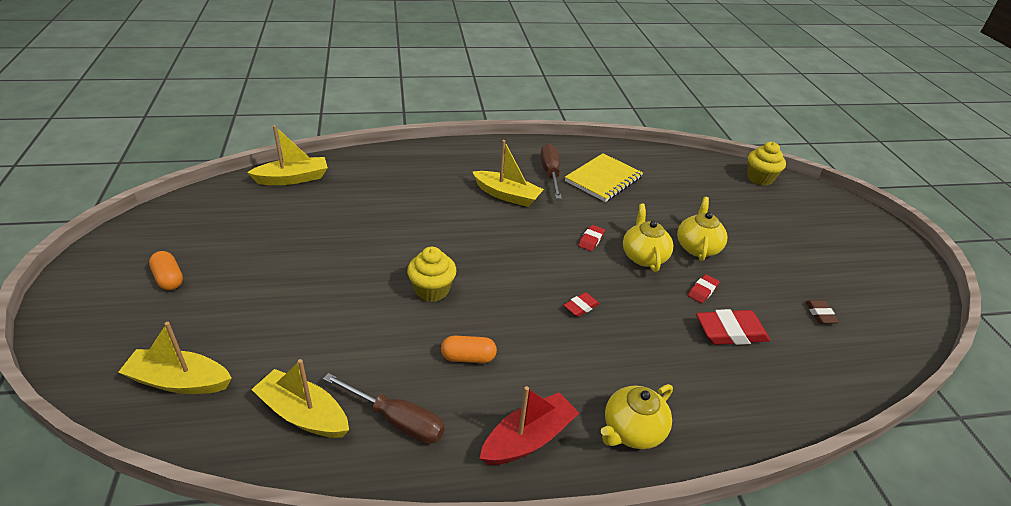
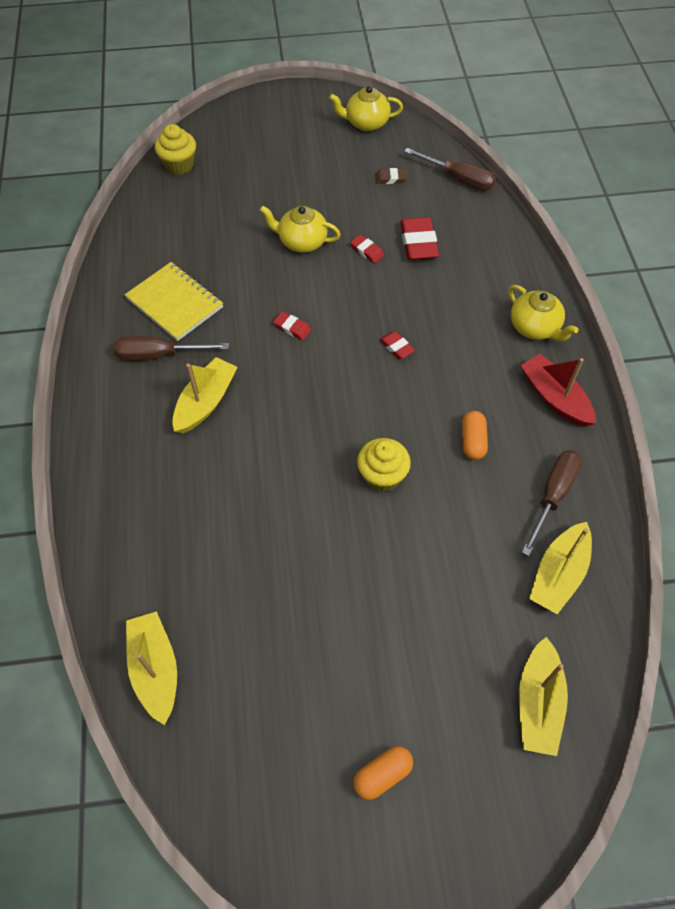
camera: 85 degrees left, 20 degrees up
yellow teapot [623,204,673,272] -> yellow teapot moved to [329,86,403,131]
none -> brown screwdriver [404,148,496,191]

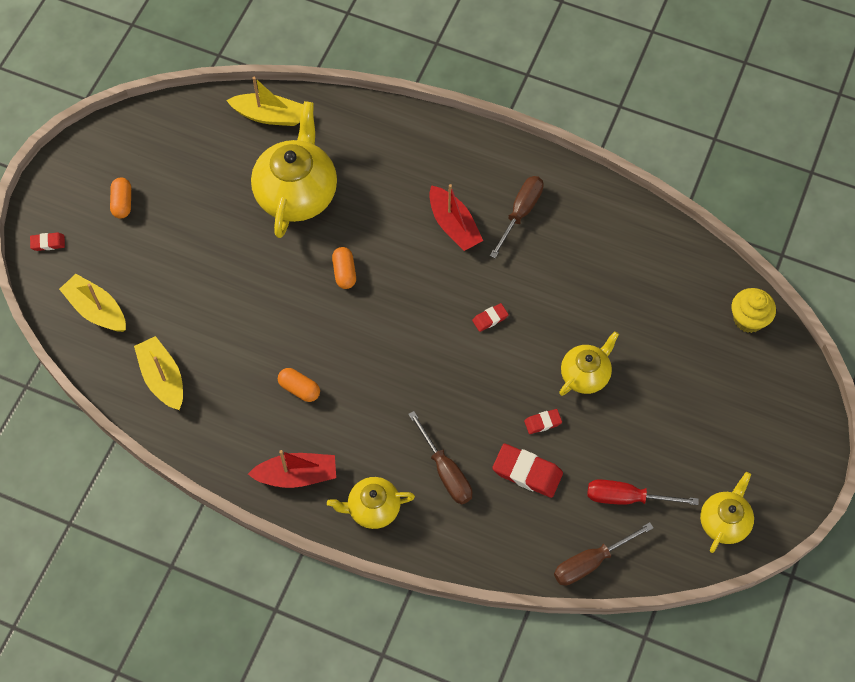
camera: 120 degrees right, 5 degrees up
yellow notebook [125,262,223,341] -> none
yellow boat [172,357,238,434] -> red boat [429,184,483,251]
yellow cupcake [357,438,411,492] -> none
brown eraser [375,168,408,184] -> red screwdriver [588,479,699,505]
red eraser [379,331,415,359] -> red eraser moved to [30,232,65,251]
brown screwdriver [521,450,582,556] -> brown screwdriver moved to [408,411,472,504]
none -> yellow teapot [251,101,337,238]
none -> orange capsule [332,247,356,289]

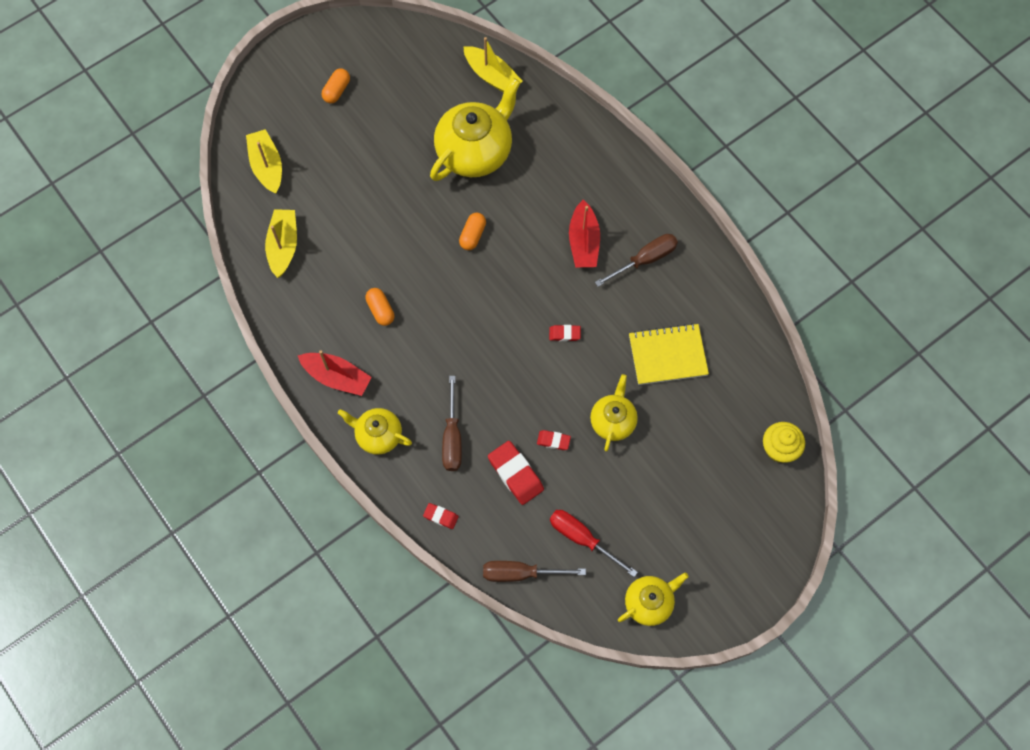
camera: 30 degrees right, 5 degrees up
red eraser [30,232,65,251] -> red eraser moved to [423,503,459,529]
yellow teapot [559,331,619,396] -> yellow teapot turned 60 degrees counterclockwise [590,374,638,452]
none -> yellow notebook [629,323,709,385]

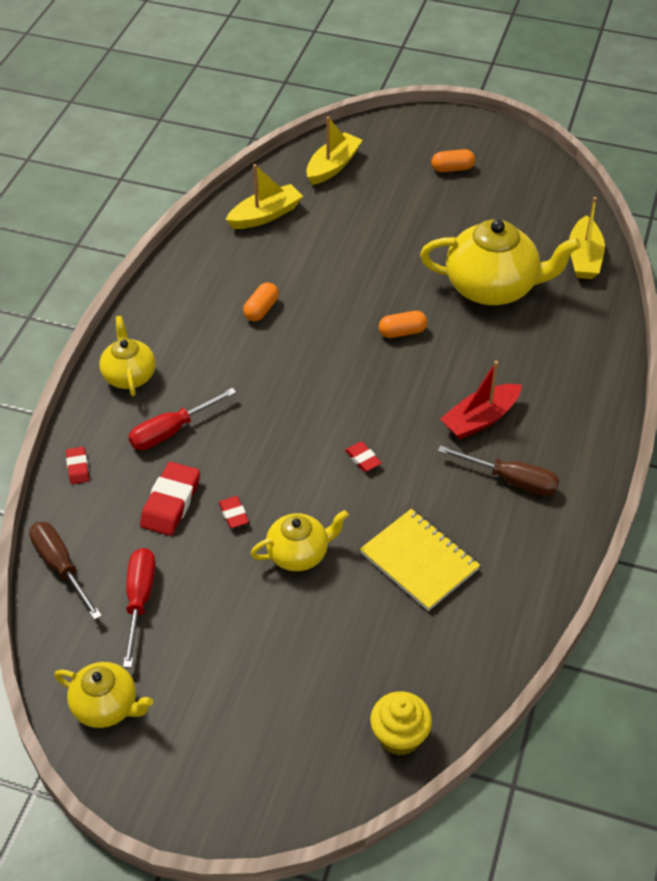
camera: 55 degrees right, 20 degrees down
red boat [298,350,372,396] -> none
brown screwdriver [442,376,462,471] -> red screwdriver [128,388,236,450]

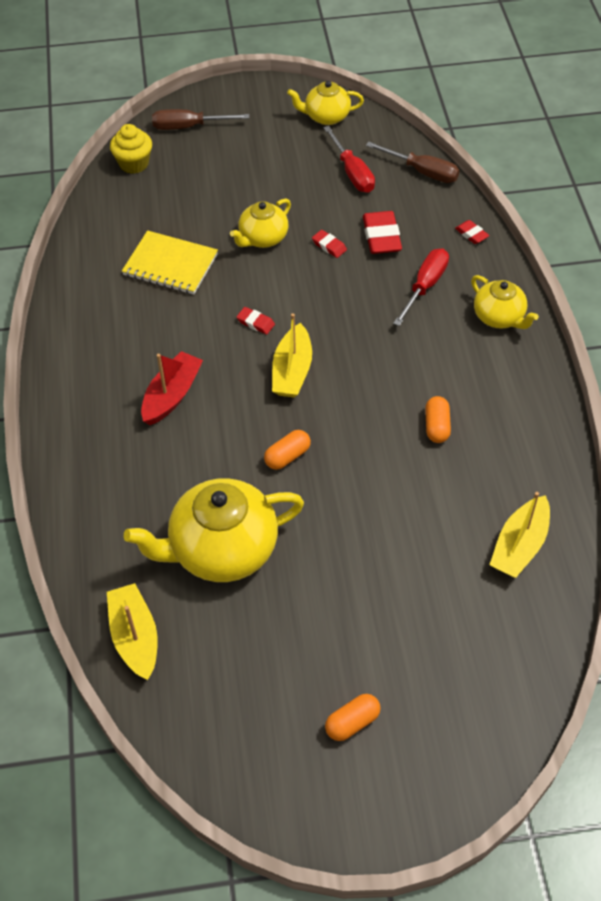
camera: 155 degrees right, 5 degrees up
yellow boat [306,117,363,185] -> yellow boat moved to [272,313,312,398]
brown screwdriver [438,445,560,496] -> brown screwdriver moved to [152,109,249,130]

